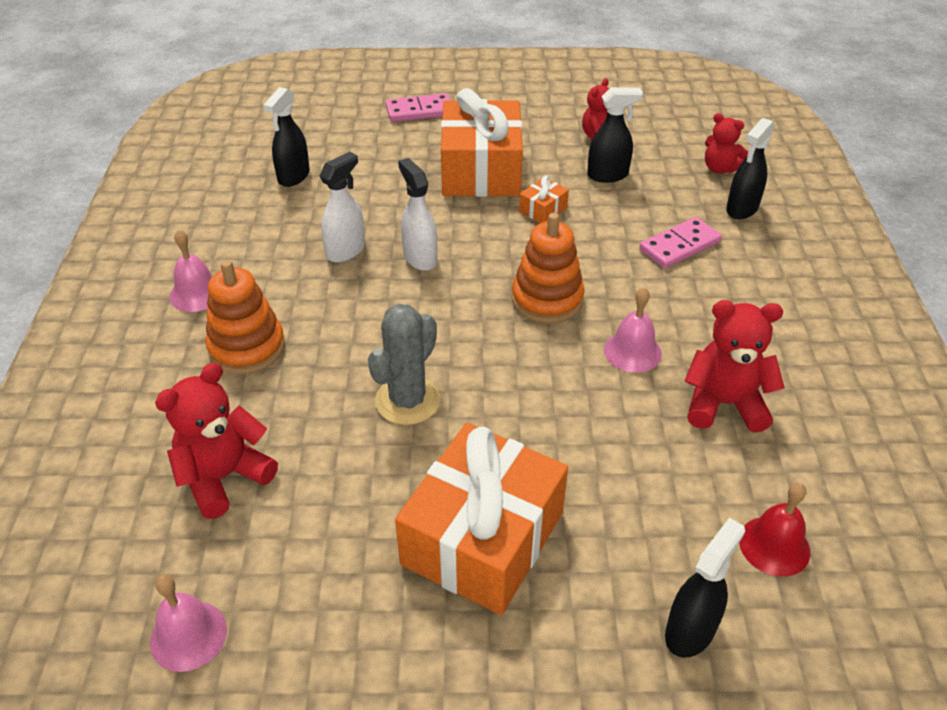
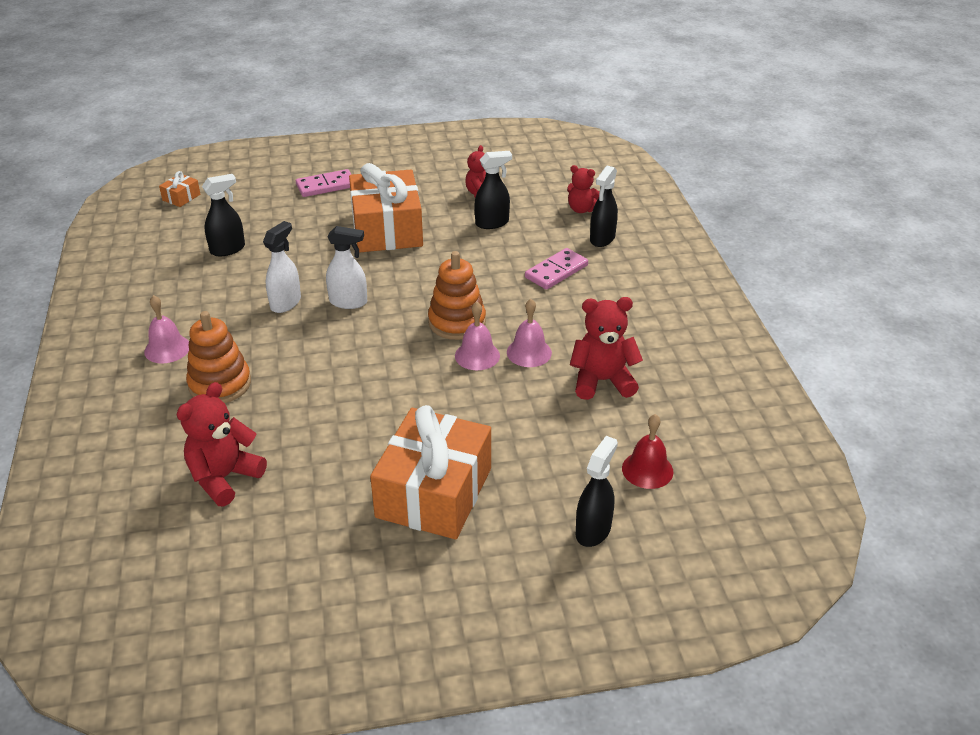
camera: 10 degrees left, 5 degrees down
pink bell [150,575,227,672] -> pink bell moved to [455,302,500,370]
black spray bottle [263,87,310,187] -> black spray bottle turned 135 degrees counterclockwise [202,174,245,256]
grey cactus [368,304,441,425] -> none
white spray bottle [398,158,438,271] -> white spray bottle turned 135 degrees clockwise [326,226,367,309]
orange gift [519,176,569,223] -> orange gift moved to [159,171,201,207]

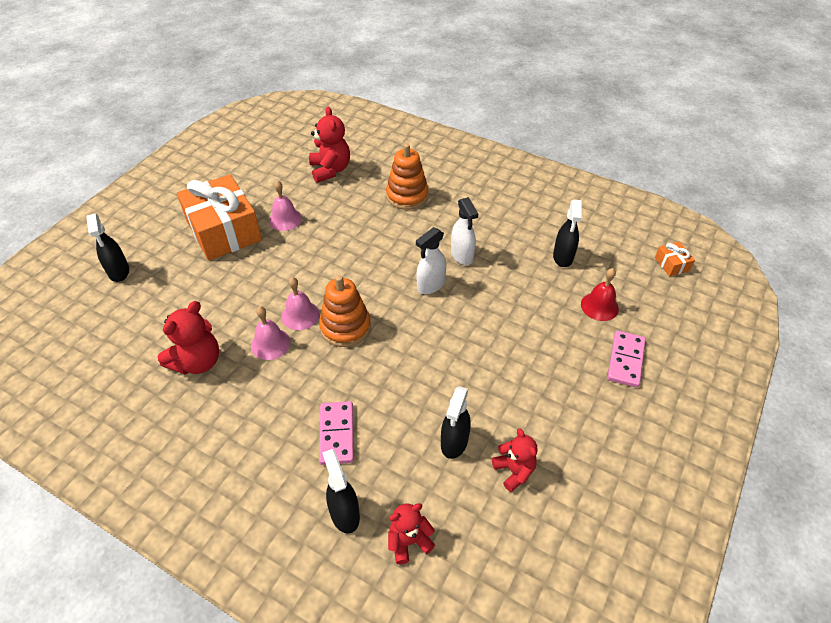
camera: 130 degrees right, 10 degrees up
pink bell [144,295,189,364] -> pink bell moved to [269,180,302,231]
orange gift [349,163,423,252] -> none
red bell [622,414,673,489] -> red bell moved to [581,268,619,321]

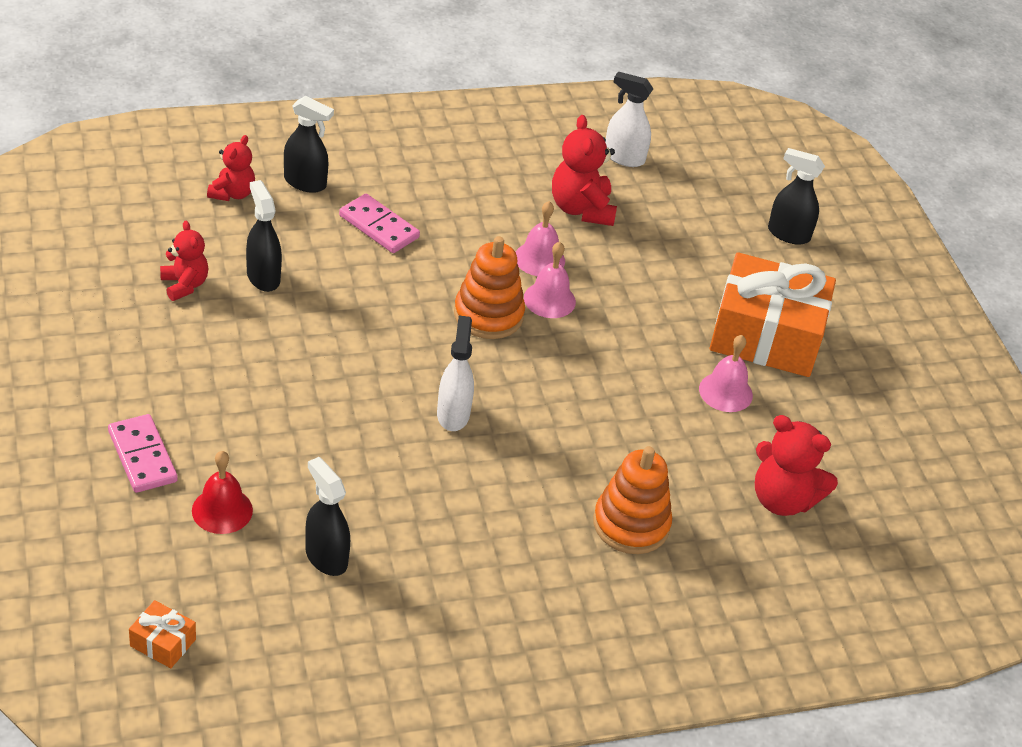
camera: 130 degrees right, 5 degrees down
white spray bottle [451,197,478,265] -> white spray bottle moved to [605,71,653,167]
red teddy bear [492,428,538,492] -> red teddy bear turned 135 degrees counterclockwise [160,221,209,301]

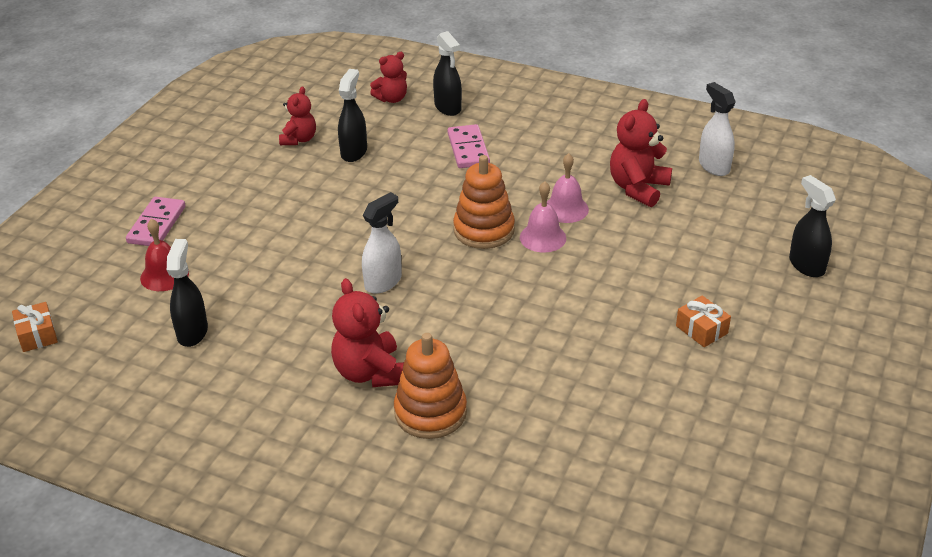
camera: 45 degrees right, 5 degrees down
pink bell [699,335,753,412] -> none
orange gift [710,252,836,377] -> orange gift [676,295,731,347], size x0.40
red teddy bear [755,415,838,516] -> red teddy bear moved to [331,278,404,387]

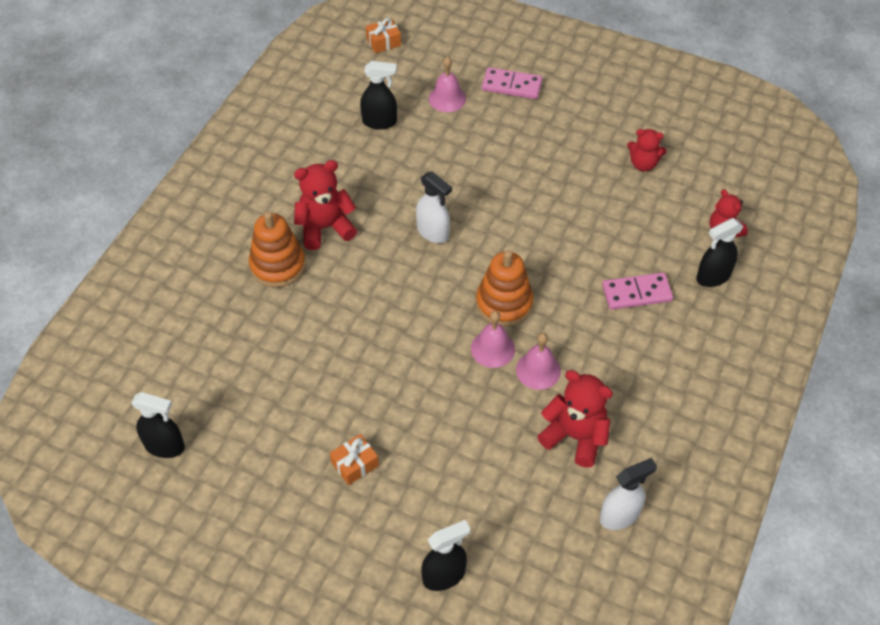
camera: 90 degrees right, 15 degrees up
red bell [140,219,189,291] -> pink bell [429,57,466,112]
black spray bottle [338,69,367,162] -> black spray bottle moved to [131,392,185,458]

